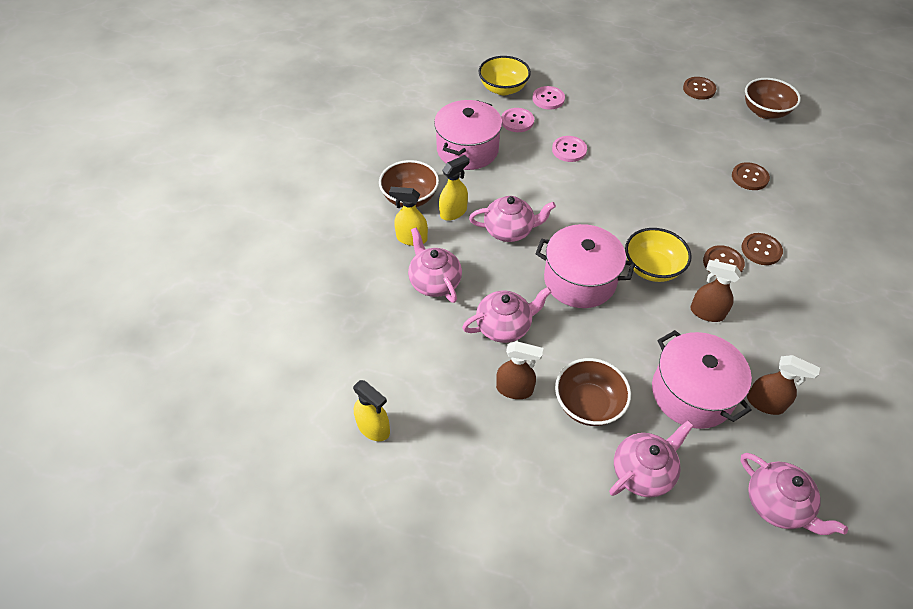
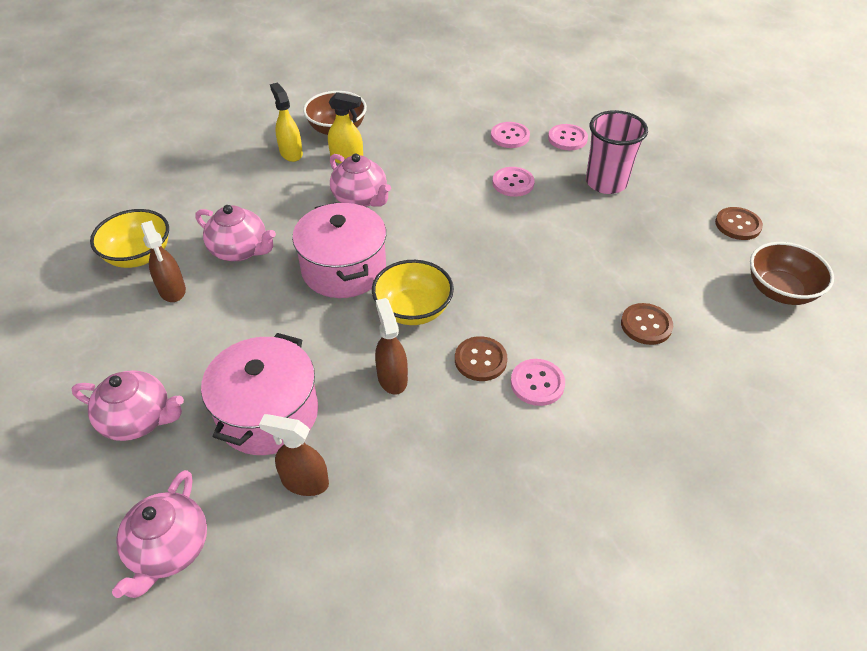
camera: 50 degrees right, 5 degrees down
yellow spray bottle [353,380,390,441] -> none
pink teapot [408,228,462,303] -> none
pink pot [434,100,502,170] -> none
yellow bowl [478,56,531,95] -> yellow bowl moved to [90,209,169,268]
brown bowl [555,358,631,426] -> none
brown button [741,233,783,265] -> pink button [511,359,565,406]
brown spray bottle [747,355,820,415] -> brown spray bottle turned 120 degrees clockwise [259,414,329,496]
none -> pink cup [586,110,648,194]

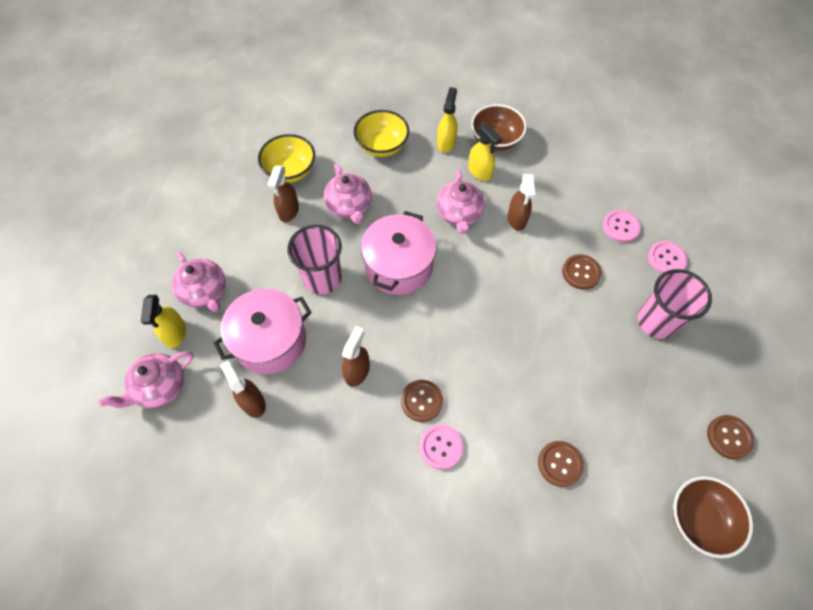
camera: 40 degrees right, 15 degrees up
yellow bowl [372,260,454,325] -> yellow bowl moved to [354,110,409,157]
pink button [493,167,535,197] -> brown button [562,254,602,290]
none -> yellow spray bottle [141,295,186,348]
none -> pink cup [287,225,342,294]
none -> brown spray bottle [508,174,535,231]

